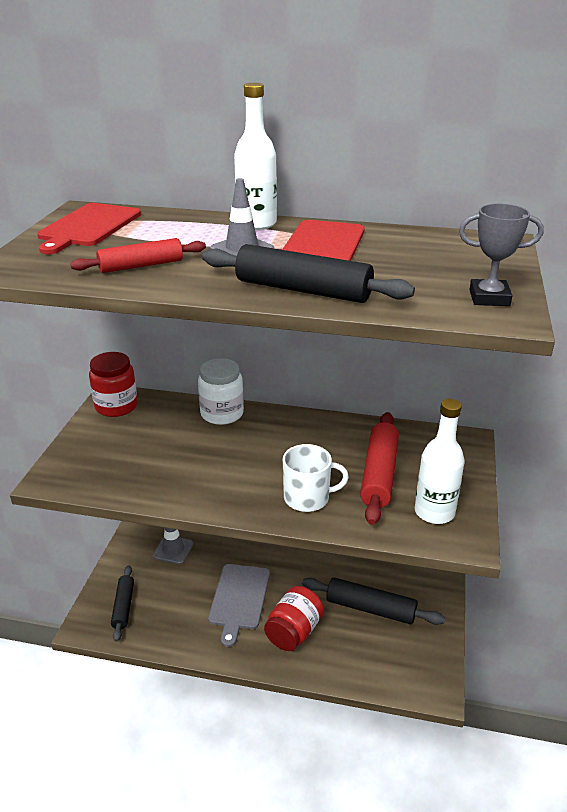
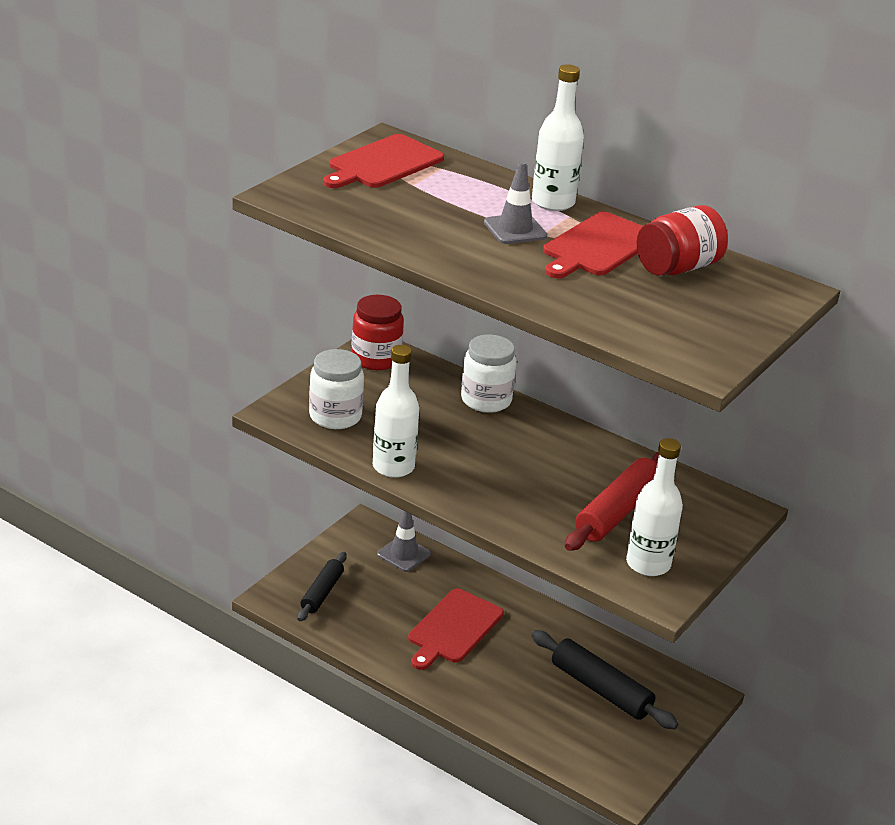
camera: 20 degrees right, 0 degrees up
red rolling pin [70,238,206,273] -> none
black rolling pin [202,244,415,303] -> none
grey cutting board [208,564,270,647] -> red cutting board [408,589,504,670]
red jar [264,586,324,651] -> red jar moved to [637,205,728,276]
white mug [283,444,349,512] -> none
grey trophy [459,204,544,306] -> none
none -> white jar [309,349,364,429]
none -> white bottle [373,345,419,478]

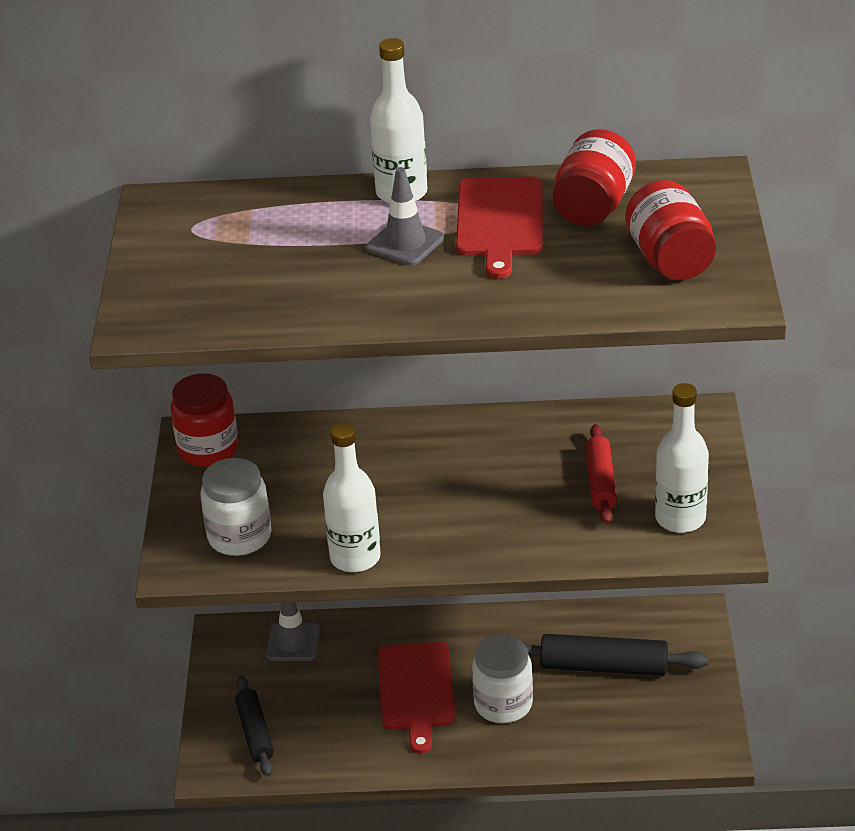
camera: 30 degrees left, 5 degrees up
red cutting board [323,134,444,188] -> none
white jar [461,334,517,413] -> white jar moved to [472,634,533,723]
red rolling pin [565,452,659,551] -> red rolling pin [585,424,617,524], size x0.65
none -> red jar [625,180,716,280]

